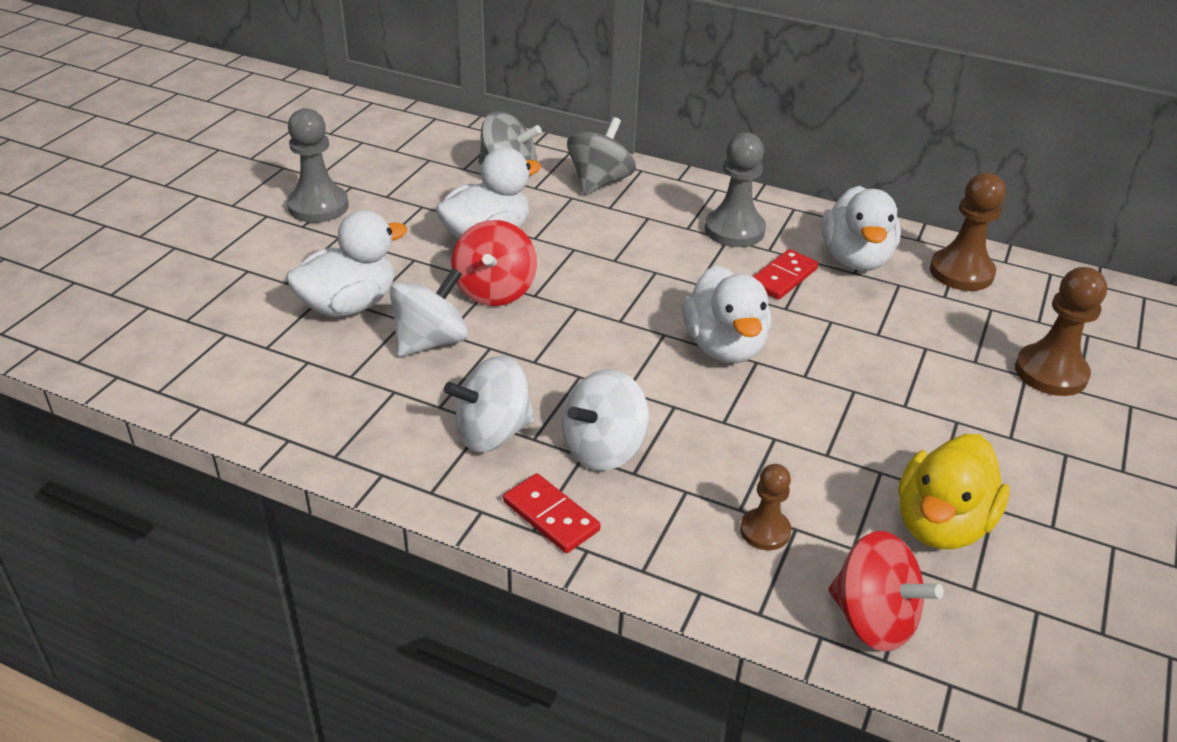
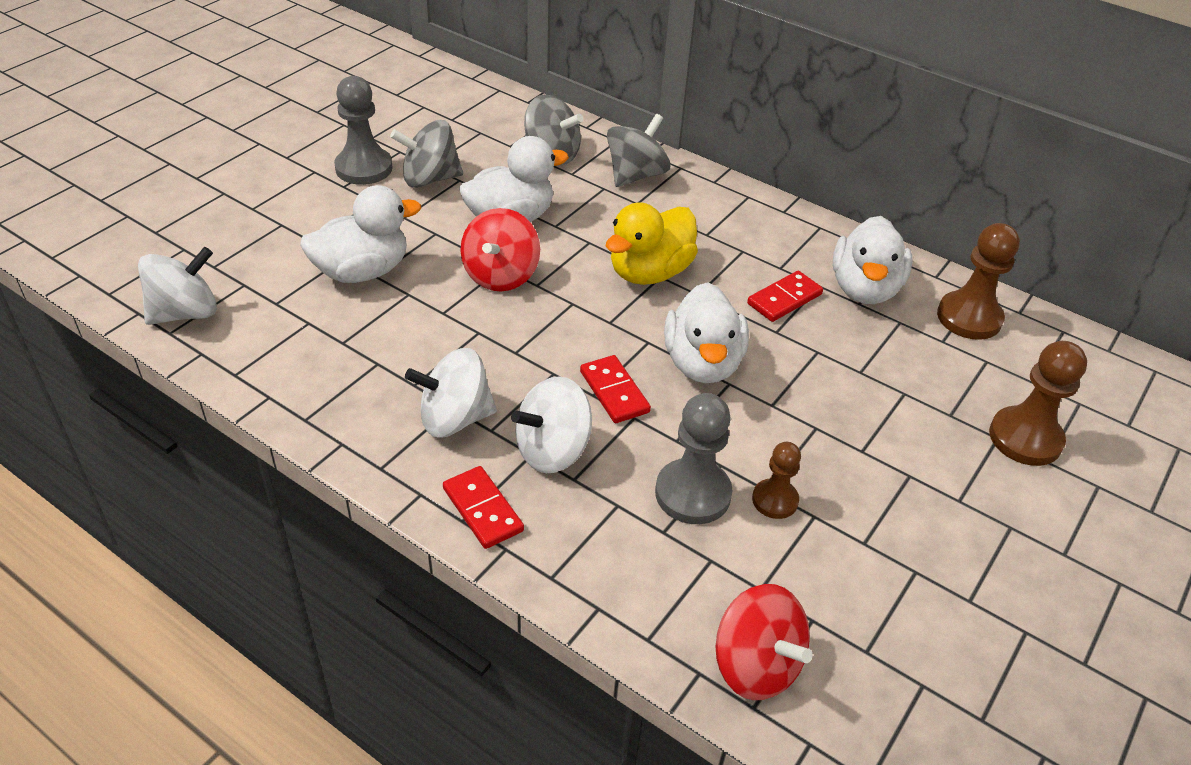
camera: 10 degrees right, 5 degrees up
white spinning top [390,268,468,357] -> white spinning top moved to [138,247,217,325]
grey pawn [705,132,766,247] -> grey pawn moved to [655,393,732,524]
brown pawn [740,464,791,550] -> brown pawn moved to [752,442,801,519]
yellow duck [898,434,1010,549] -> yellow duck moved to [606,202,698,285]
none -> grey spinning top [390,120,463,188]
none -> red domino [580,355,651,423]

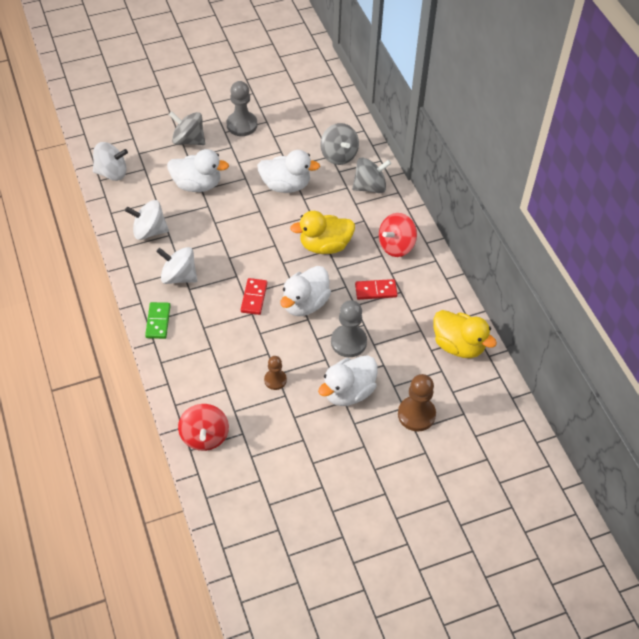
camera: 35 degrees right, 10 degrees up
grey spinning top [390,120,463,188] -> grey spinning top moved to [169,111,205,145]
red domino [443,466,524,549] -> green domino [145,302,171,339]
red spinning top [460,208,540,292] -> red spinning top moved to [379,213,417,257]
white spinning top [511,376,592,473] -> white spinning top moved to [125,200,169,240]
grey pawn [655,393,732,524] -> grey pawn moved to [331,300,367,357]
white duck [833,216,912,304] -> white duck moved to [318,355,377,406]
brown pawn [937,223,1020,340] -> yellow duck [433,310,497,358]

